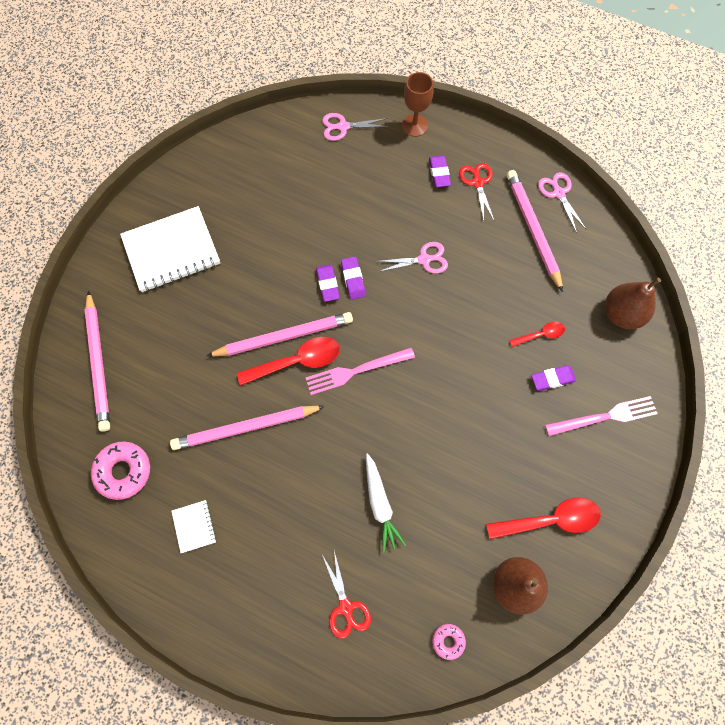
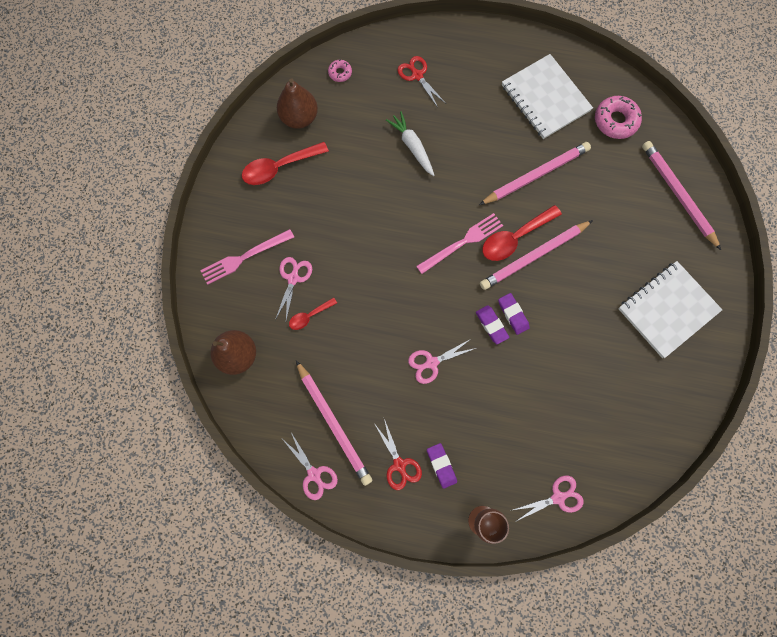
camera: 165 degrees right, 5 degrees up
white notebook [171,500,216,553] -> white notebook [502,54,593,139], size x2.19
purple eraser [531,365,576,391] -> pink scissors [275,257,312,320]

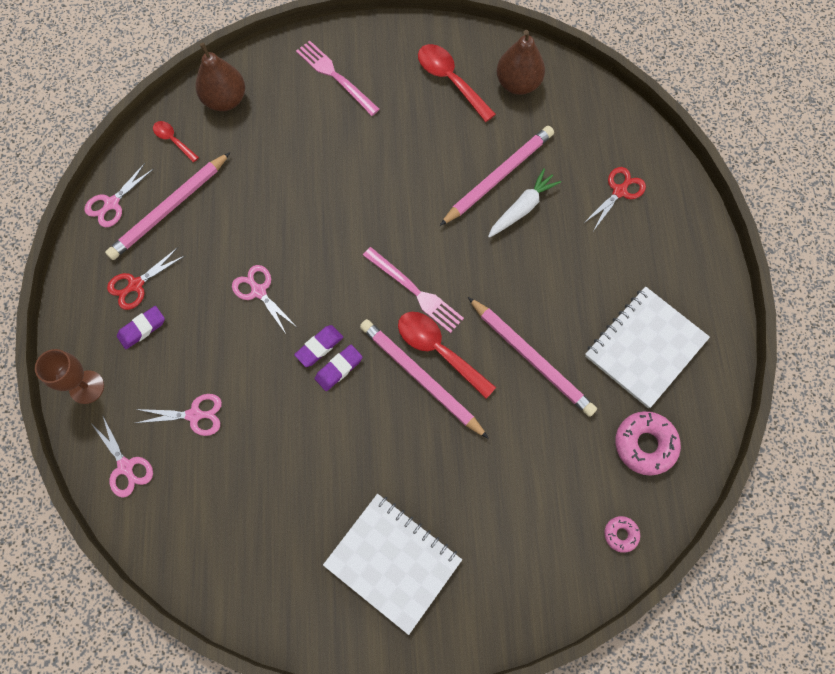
camera: 75 degrees right, 5 degrees down
pink scissors [275,257,312,320] -> pink scissors moved to [136,394,222,436]
red spoon [289,297,337,330] -> red spoon moved to [153,121,199,162]
pink donut [328,59,352,82] -> pink donut moved to [604,516,640,553]
pink pencil [642,141,721,250] -> pink pencil moved to [440,126,554,226]

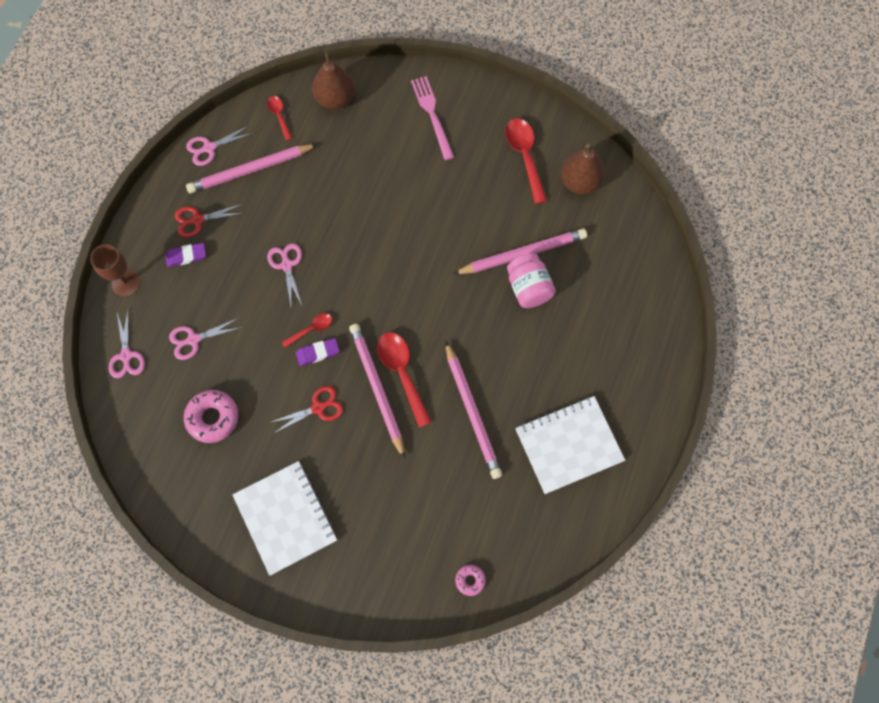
camera: 25 degrees right, 0 degrees up
pink scissors [136,394,222,436] -> pink scissors turned 135 degrees clockwise [169,318,242,360]
purple eraser [294,325,343,367] -> red spoon [282,313,332,348]
pink fork [363,247,464,333] -> none
white carrot [488,168,561,238] -> pink jar [507,253,556,308]
red scissors [583,167,646,230] -> red scissors moved to [269,386,343,434]
pink donut [615,411,681,476] -> pink donut moved to [184,390,239,443]

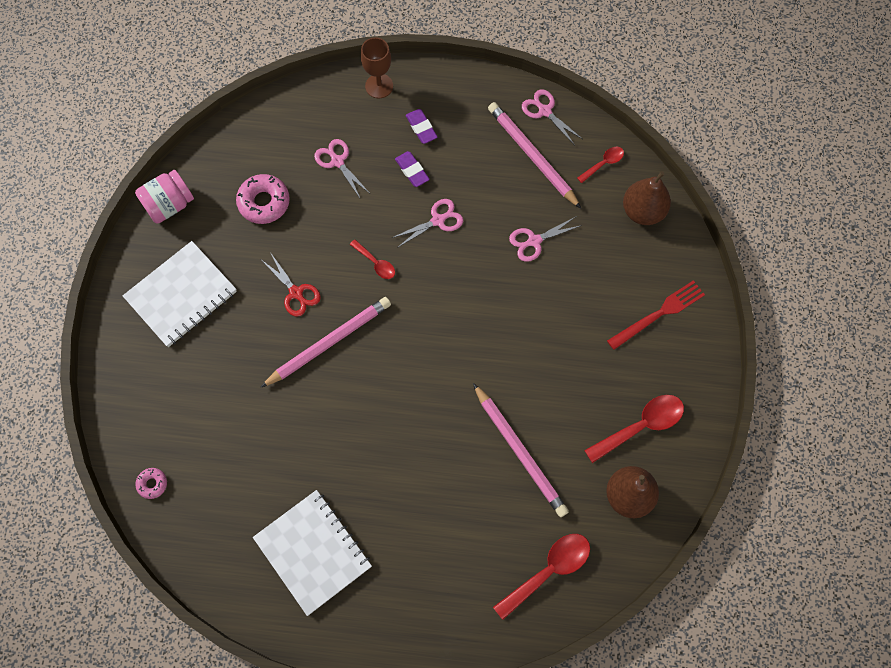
camera: 75 degrees right, 0 degrees up
pink scissors [109,310,145,378] -> pink scissors moved to [509,217,582,262]
red scissors [175,204,243,238] -> none
purple eraser [296,338,340,366] -> purple eraser moved to [395,151,430,187]
red spoon [377,332,432,428] -> red spoon moved to [493,534,590,620]
pink fork [411,76,454,160] -> red fork [607,280,705,350]
pink pencil [446,342,502,479] -> none
pink jar [507,253,556,308] -> pink jar moved to [135,170,194,224]

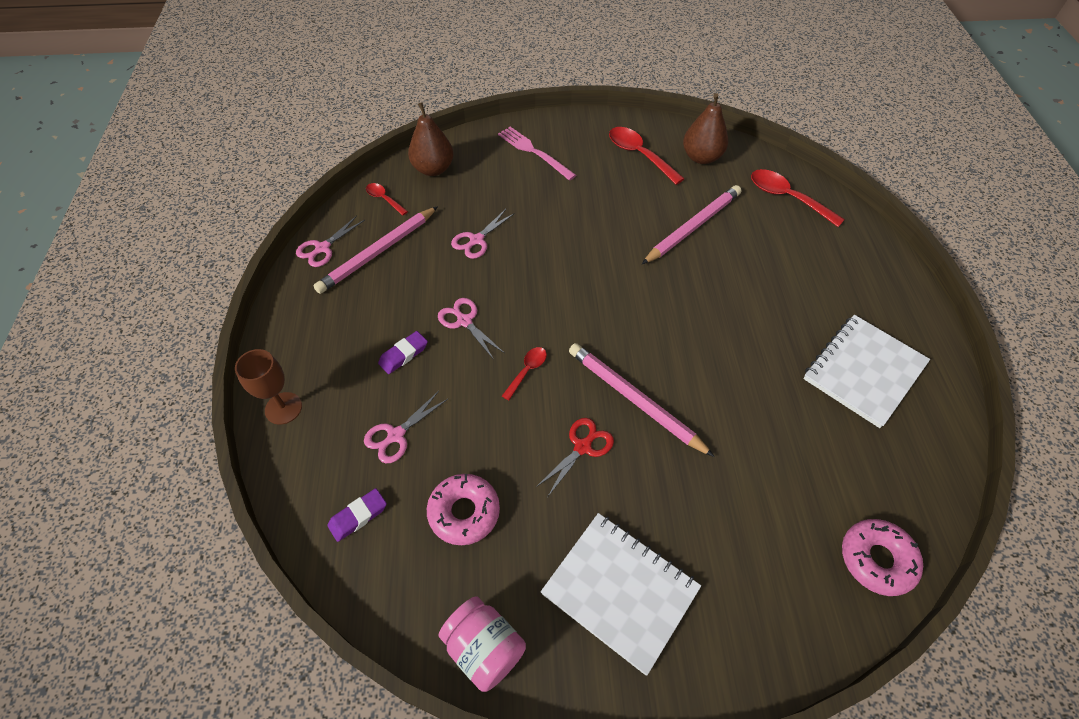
camera: 100 degrees left, 15 degrees down
pink donut [135,468,167,499] -> pink donut [842,519,923,596], size x1.87
purple eraser [406,109,438,144] -> purple eraser moved to [327,488,387,542]
pink scissors [509,217,582,262] -> pink scissors turned 75 degrees clockwise [451,209,515,259]
red fork [607,280,705,350] -> pink fork [498,127,576,181]

